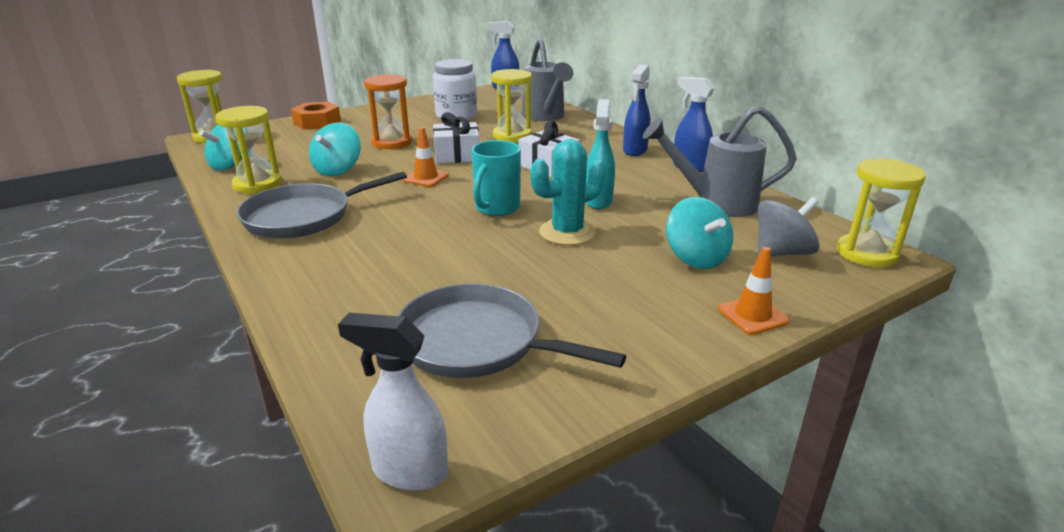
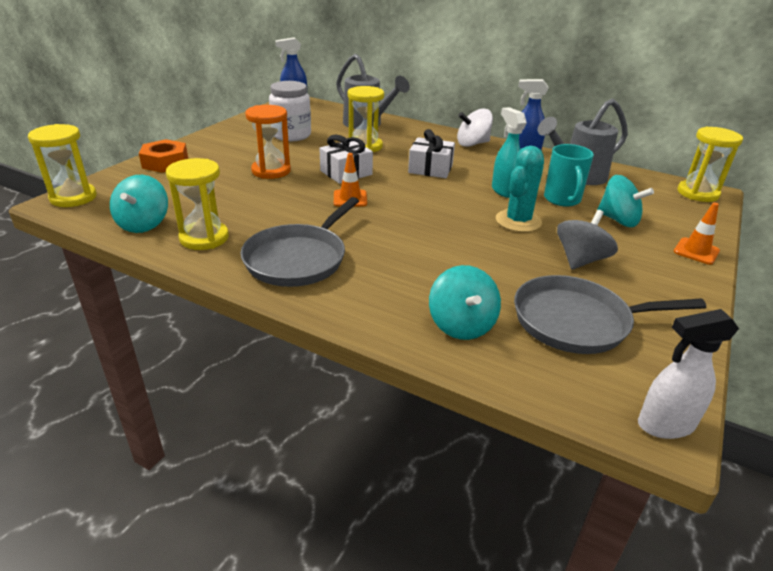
camera: 30 degrees left, 5 degrees up
turquoise spinning top [309,123,361,176] -> turquoise spinning top moved to [429,265,501,340]
turquoise mug [471,140,521,216] -> turquoise mug moved to [544,144,594,207]
blue spray bottle [623,65,650,156] -> white spinning top [457,109,493,147]
grey spinning top [758,197,820,256] -> grey spinning top moved to [557,210,618,270]

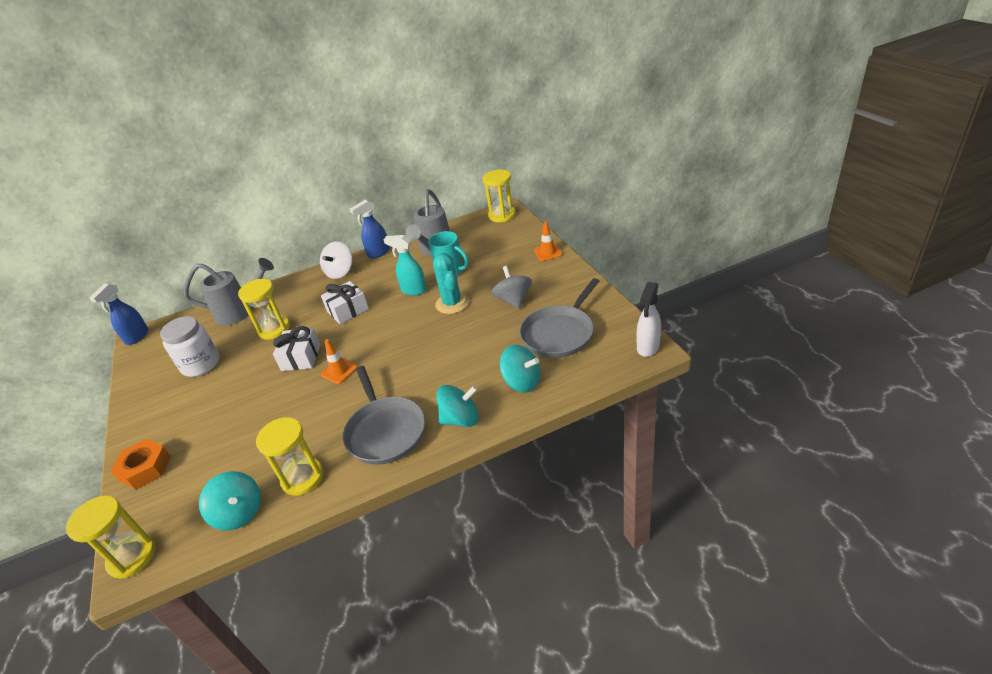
camera: 45 degrees left, 5 degrees up
orange hourglass [245,105,291,179] -> none
turquoise spinning top [597,175,654,227] -> turquoise spinning top moved to [436,385,479,427]

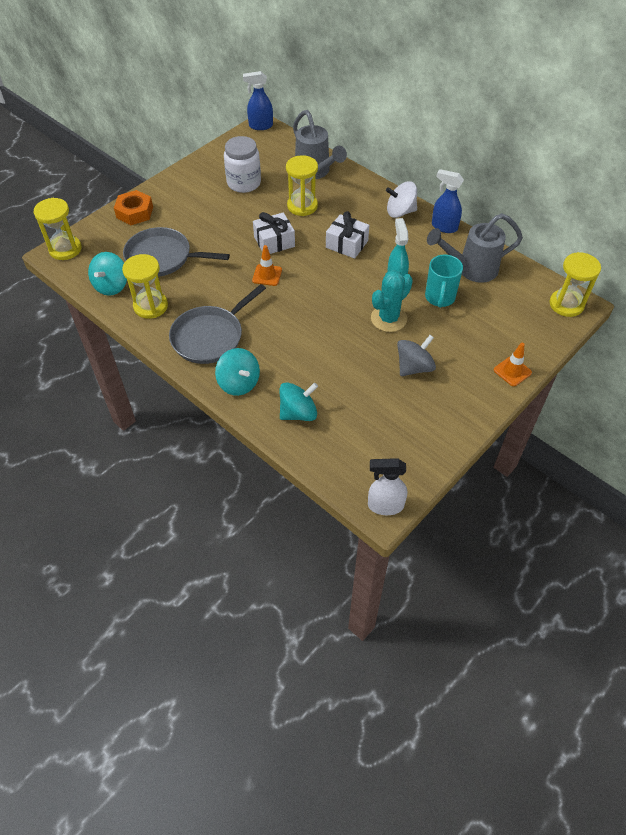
camera: 60 degrees right, 15 degrees up
turquoise spinning top [500,345,540,392] -> turquoise spinning top turned 120 degrees counterclockwise [279,383,318,421]
grey pan [519,278,599,358] -> grey pan moved to [123,227,230,277]

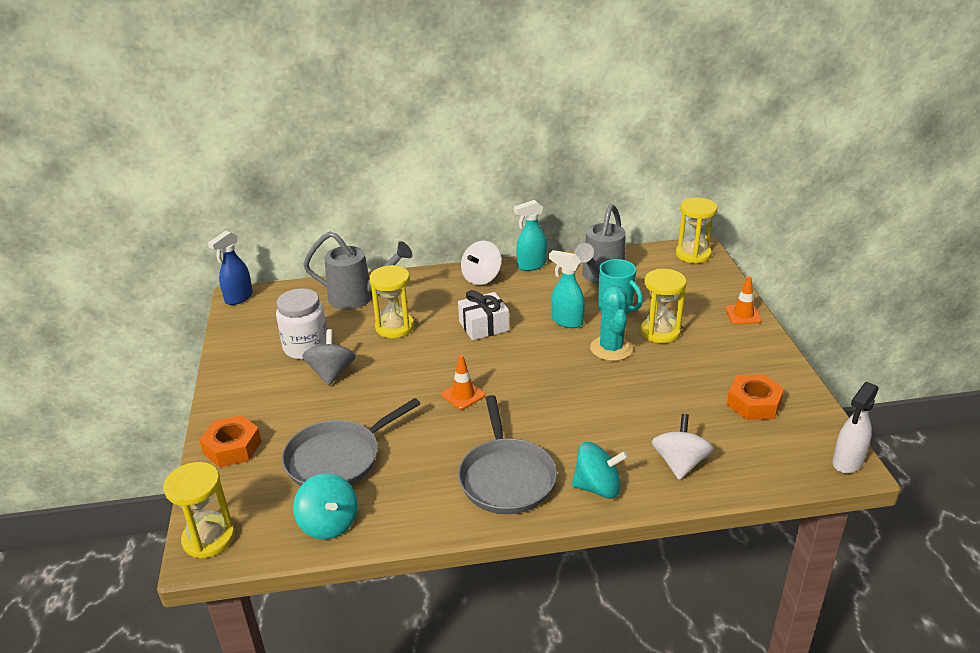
camera: 50 degrees left, 20 degrees down
yellow hourglass [122,254,168,319] -> yellow hourglass moved to [641,269,687,343]
white gift [253,212,295,254] -> none
turquoise spinning top [279,383,318,421] -> white spinning top [652,414,714,480]
grey spinning top [397,335,436,376] -> grey spinning top moved to [302,329,356,386]
blue spray bottle [432,169,464,233] -> turquoise spray bottle [514,200,547,271]
none -> orange nut [727,374,784,420]

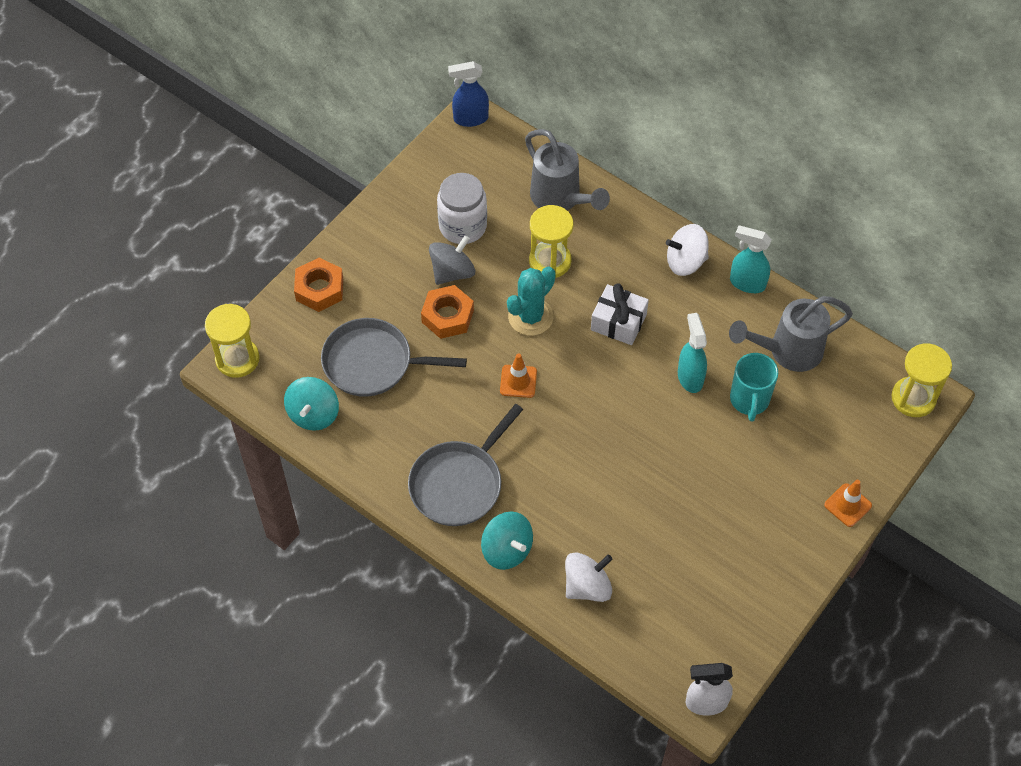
camera: 45 degrees right, 25 degrees up
turquoise cactus [590,286,633,361] -> turquoise cactus moved to [507,266,556,336]
yellow hourglass [641,269,687,343] -> none
orange nut [727,374,784,420] -> orange nut moved to [421,285,474,339]

